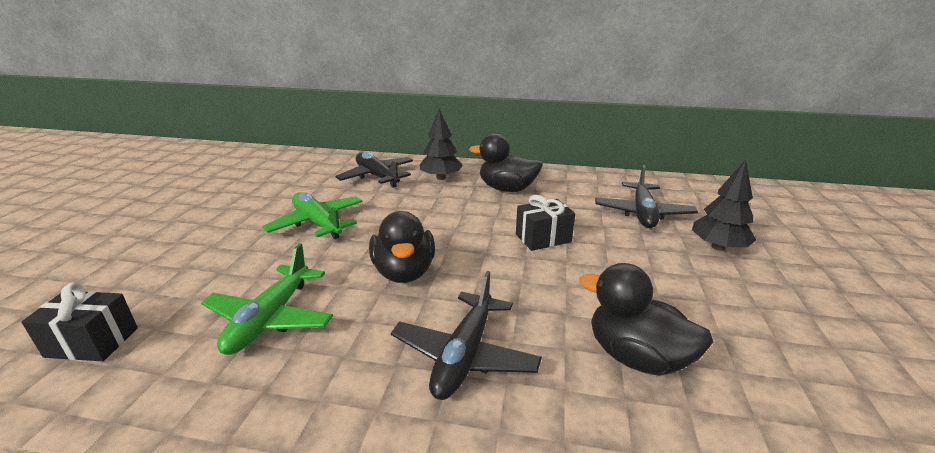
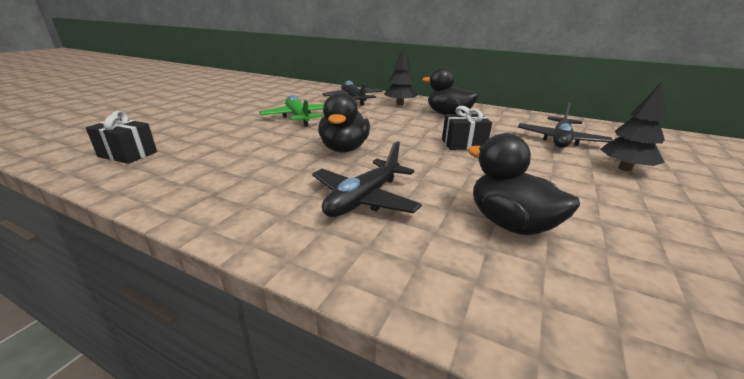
camera: 15 degrees right, 0 degrees up
green plane [201,243,333,355] -> none

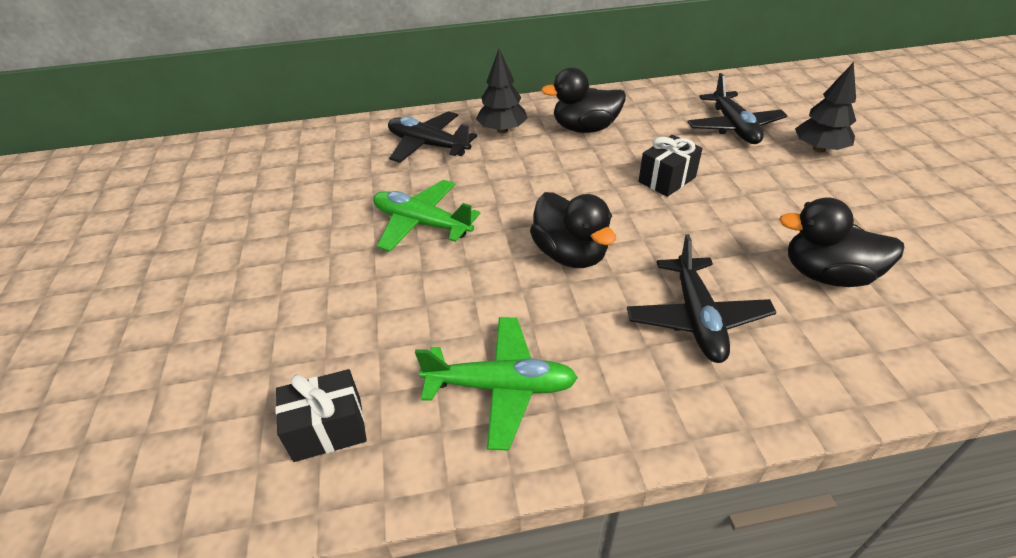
camera: 35 degrees left, 15 degrees up
none -> green plane [415,317,578,451]

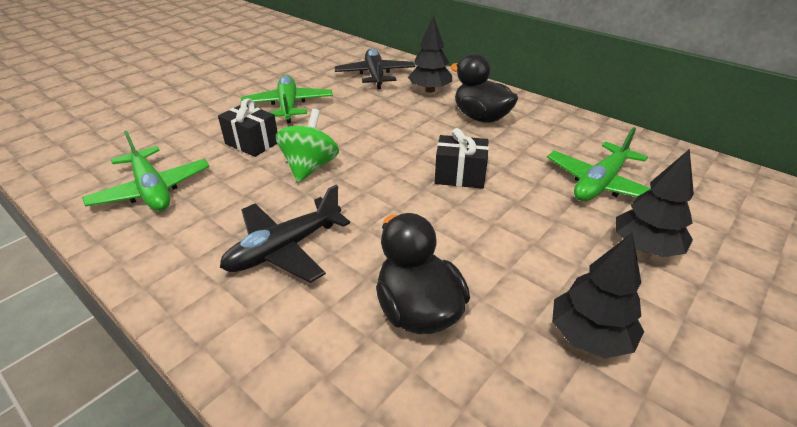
camera: 50 degrees right, 5 degrees down
black gift [275,369,367,462] -> black gift moved to [218,98,277,157]
black duck [530,192,616,268] -> green spinning top [276,109,339,183]
black plane [687,73,787,144] -> green plane [547,127,651,201]
none -> black tree [552,232,644,358]

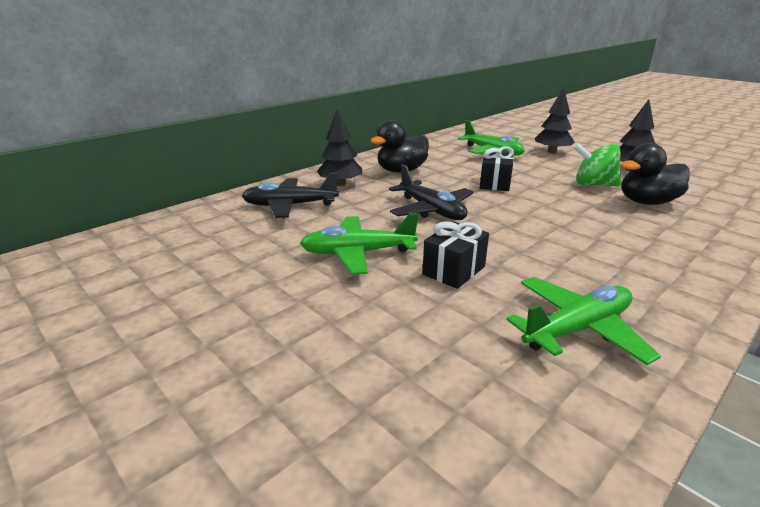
camera: 85 degrees left, 10 degrees down
black plane [220,185,350,283] -> black plane moved to [389,164,473,220]
green spinning top [276,109,339,183] -> green spinning top moved to [573,143,621,186]

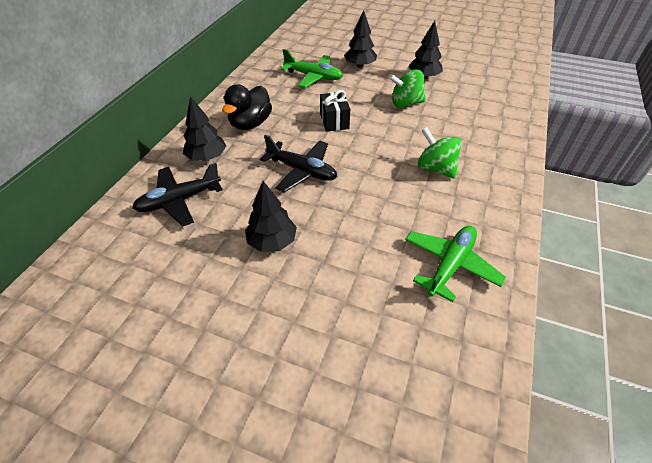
camera: 25 degrees left, 20 degrees up
green plane [300,213,419,275] -> black tree [245,181,297,252]
black gift [422,221,489,289] -> none
black duck [621,143,690,205] -> none
none -> green spinning top [418,127,462,179]

